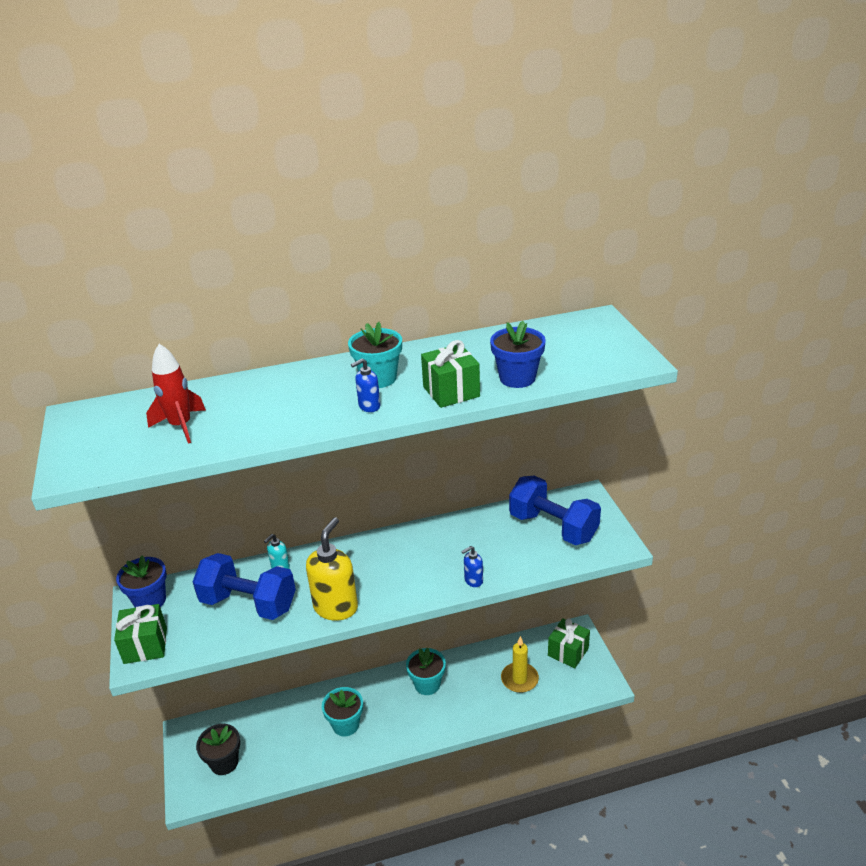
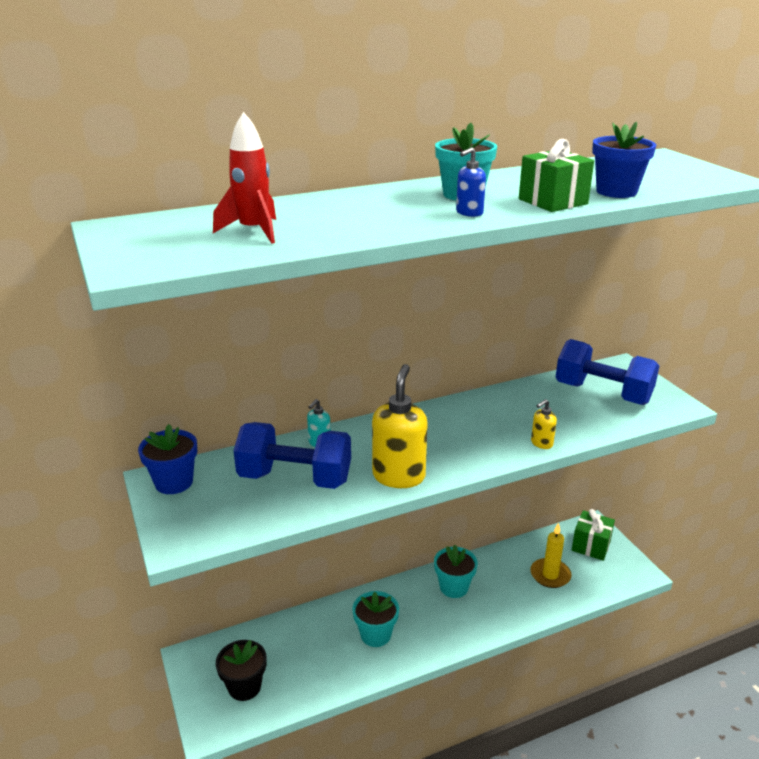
camera: 10 degrees left, 5 degrees down
green gift [114,604,167,664] -> none
blue soap dispenser [461,546,483,587] -> yellow soap dispenser [531,399,557,449]

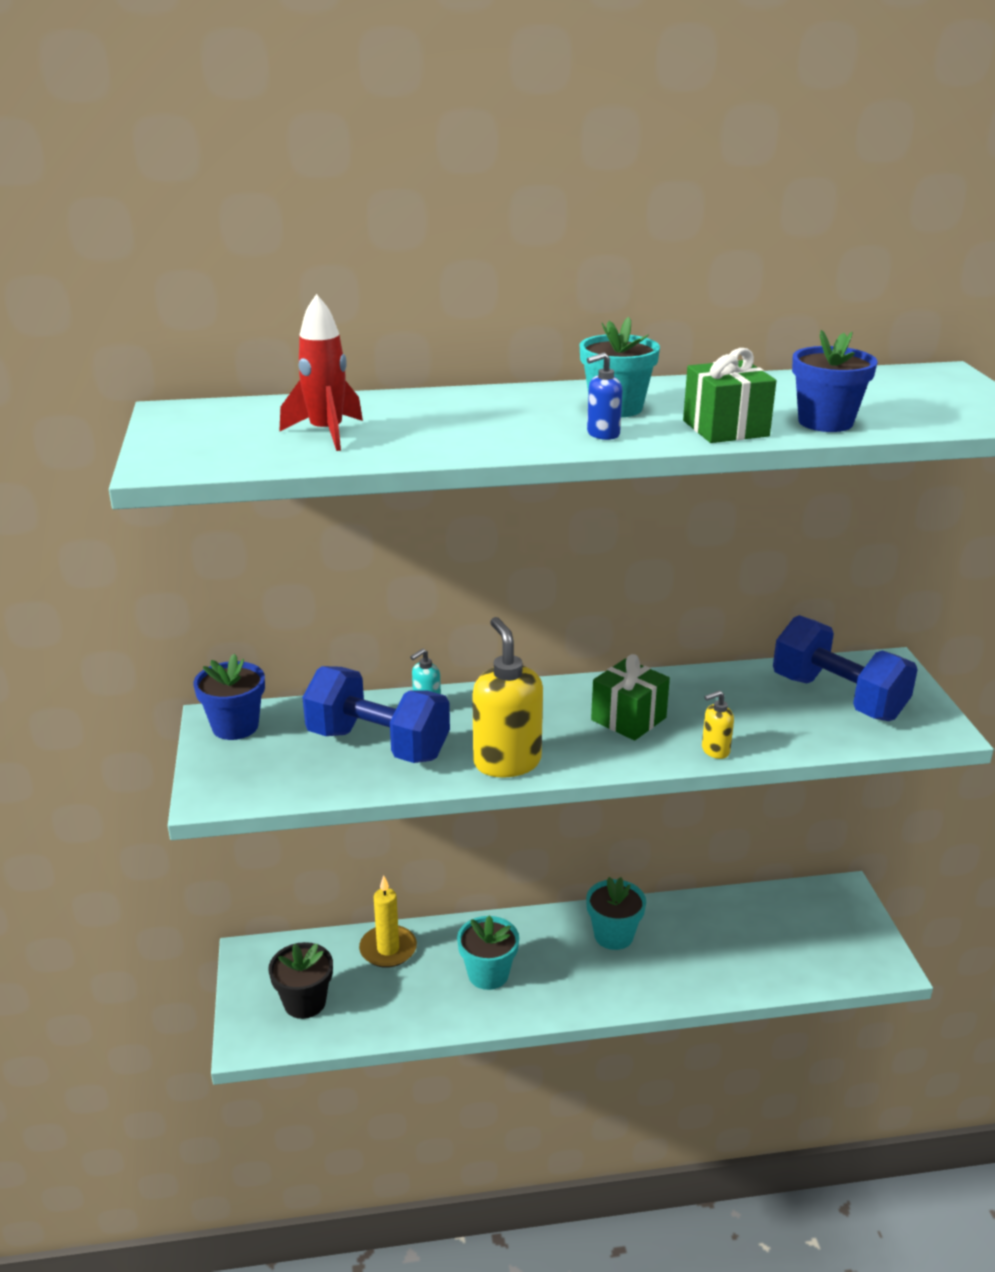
camera: 15 degrees right, 0 degrees up
yellow soap dispenser [372,364,428,488] -> yellow soap dispenser turned 45 degrees counterclockwise [472,617,543,778]
yellow candle [530,523,571,588] -> yellow candle moved to [359,875,417,968]
green gift [572,509,615,561] -> green gift moved to [591,654,670,741]

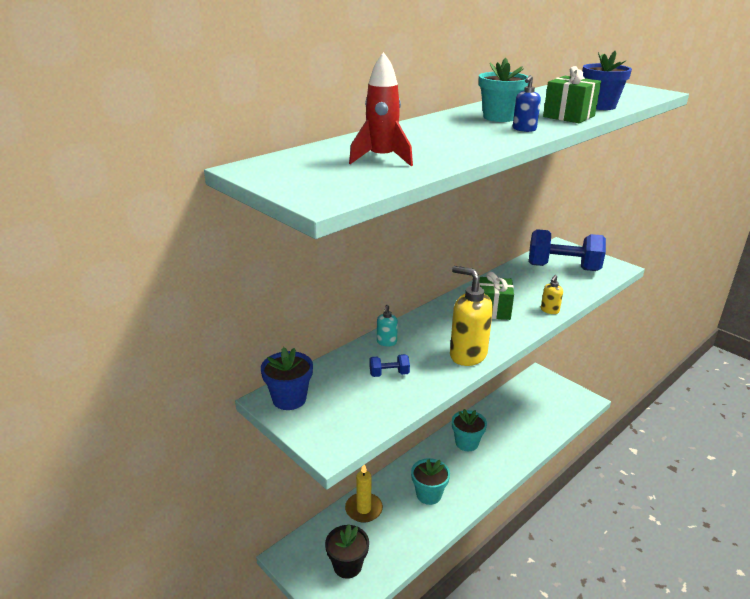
camera: 35 degrees left, 0 degrees up
blue dumbbell [302,666,450,763] -> blue dumbbell [369,354,410,377], size x0.42

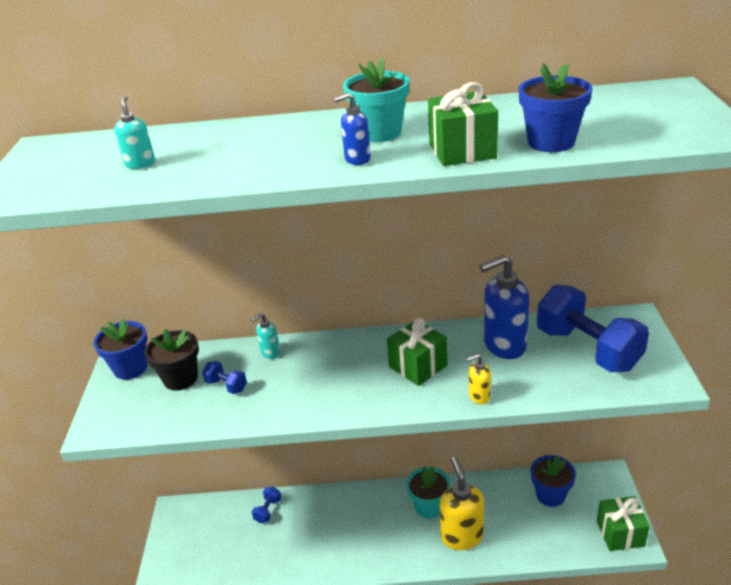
camera: 45 degrees right, 5 degrees up
black flower pot [325,524,369,579] -> black flower pot moved to [144,329,199,391]
yellow candle [345,465,383,523] -> blue dumbbell [252,486,281,523]
red rocket [349,52,413,166] -> turquoise soap dispenser [114,96,155,169]
turquoise flower pot [411,458,450,505] -> none
yellow soap dispenser [450,266,493,366] -> yellow soap dispenser moved to [439,457,484,550]
none -> blue soap dispenser [480,255,530,359]
none -> blue flower pot [531,455,576,507]
none -> green gift [597,496,650,551]

